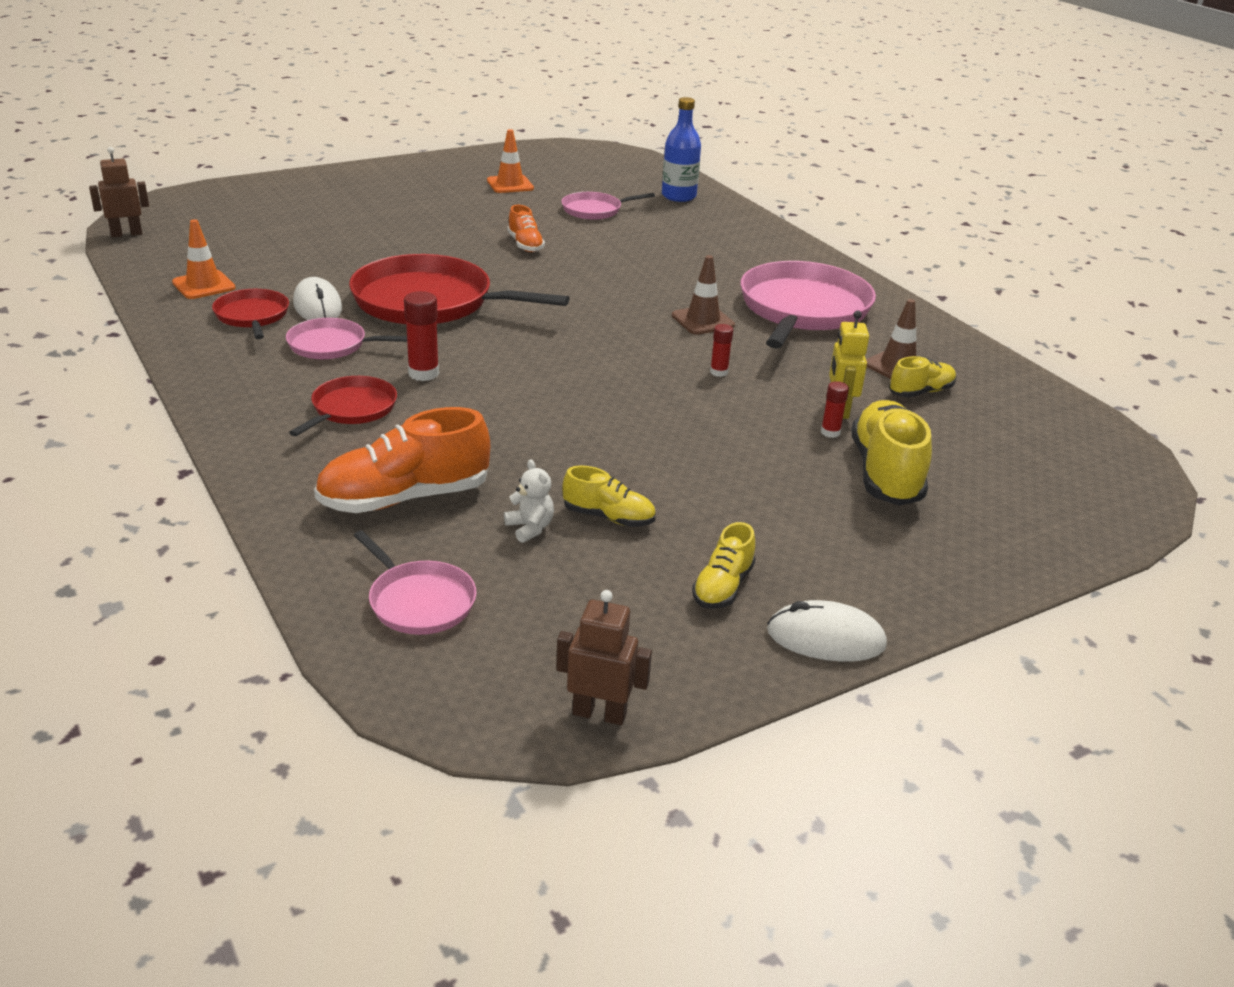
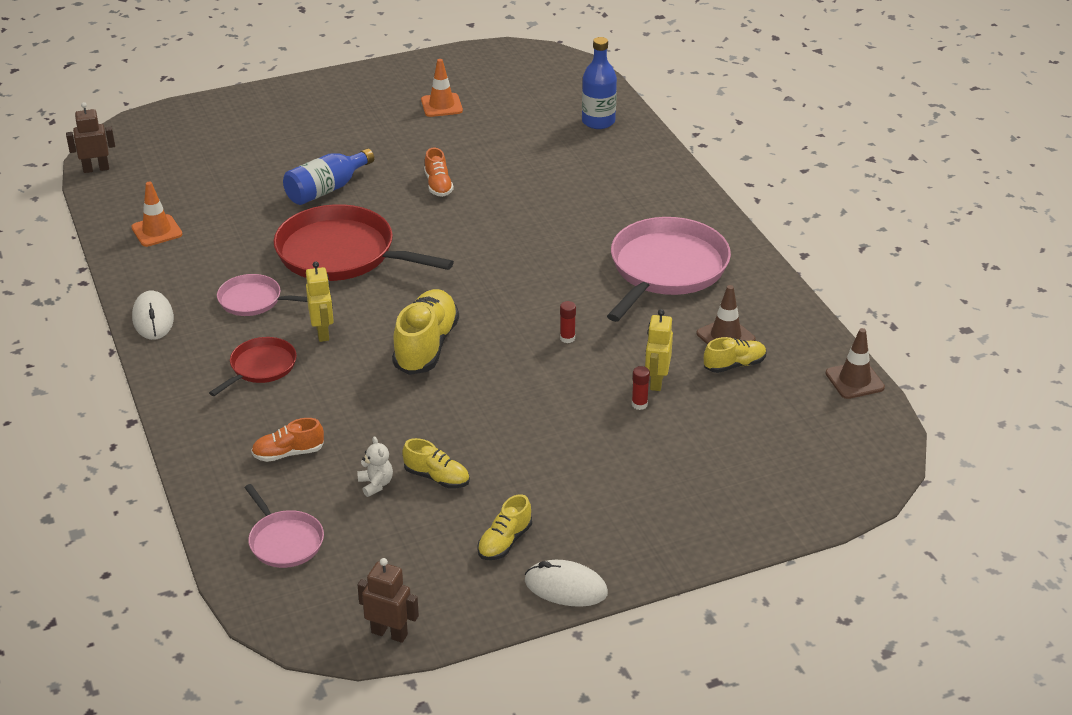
camera: 10 degrees right, 5 degrees up
red pan [212,289,289,339] -> none
white mouse [293,277,342,320] -> white mouse moved to [132,291,174,340]
orange shoe [314,407,490,513] -> orange shoe [251,418,324,462], size x0.55
red glue stick [404,291,439,381] -> yellow robot [306,262,334,342]
pink pan [562,192,655,220] -> none
brown traffic cone [672,255,735,335] -> brown traffic cone moved to [825,328,885,399]
yellow shoe [851,400,932,506] -> yellow shoe moved to [392,289,459,375]
none -> blue bottle [283,148,374,205]

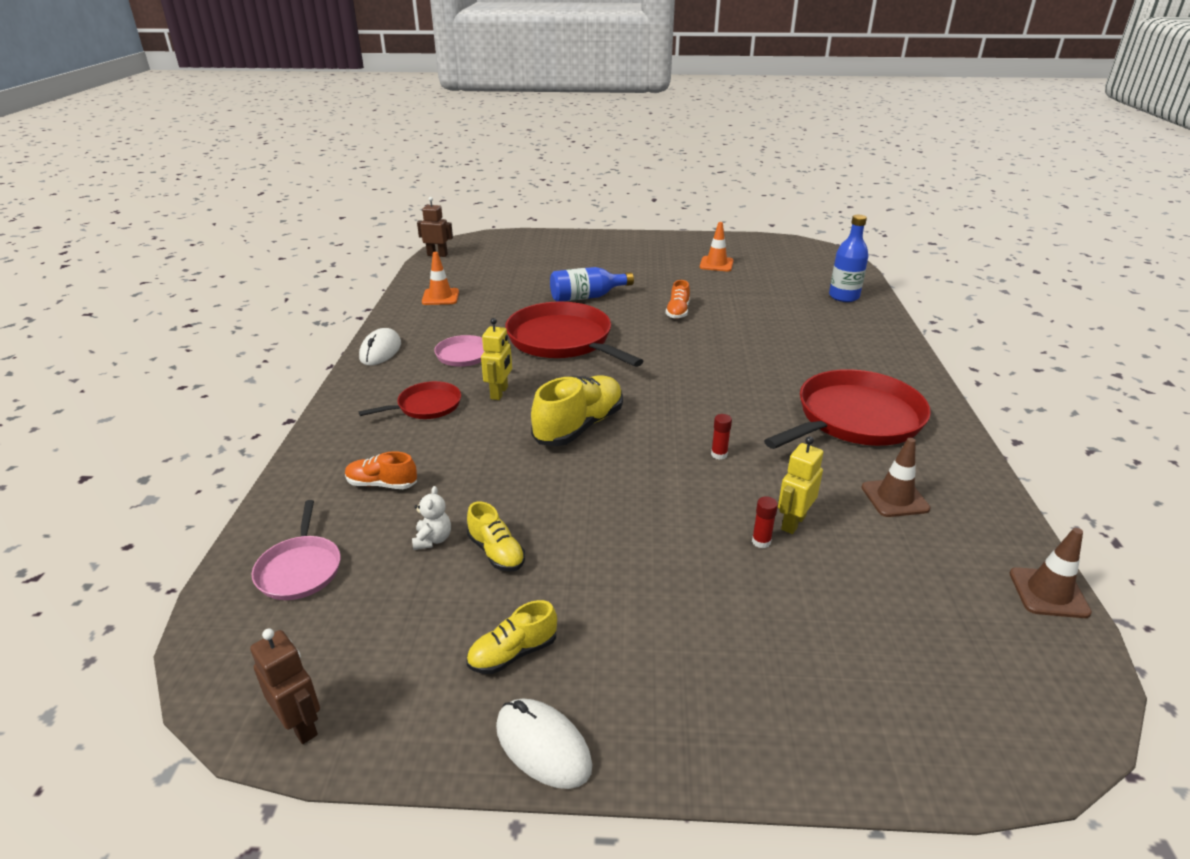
camera: 25 degrees right, 5 degrees down
pink pan [607,217,731,322] -> red pan [764,369,931,449]
yellow shoe [704,337,766,373] -> none

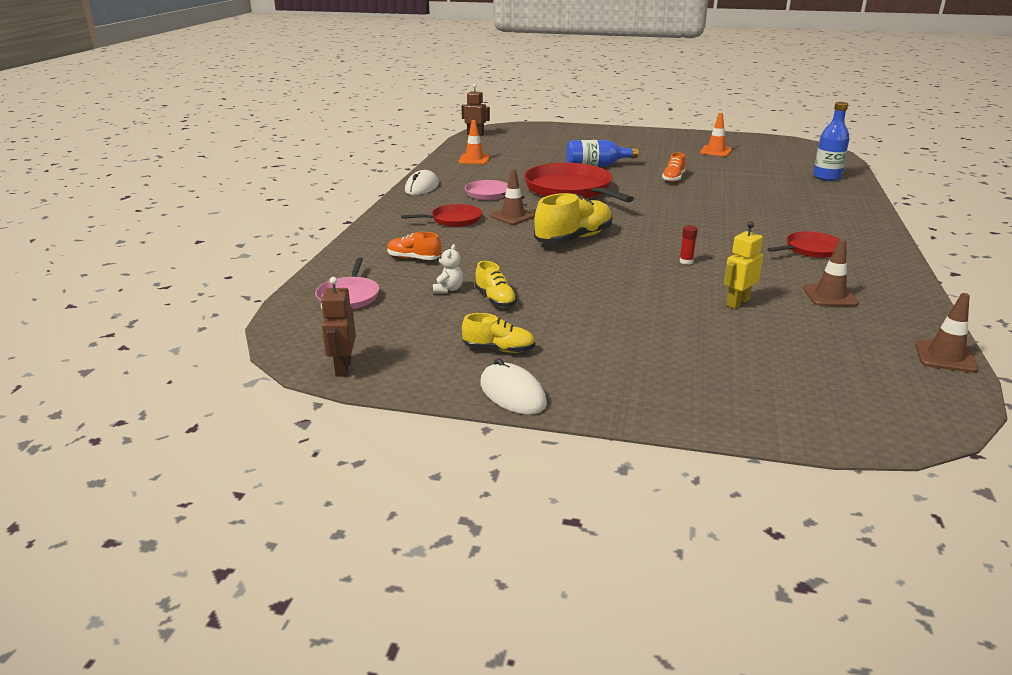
camera: 10 degrees right, 5 degrees down
brown robot [250,629,320,744] -> brown robot turned 150 degrees counterclockwise [321,277,356,377]
yellow shoe [467,600,557,674] -> yellow shoe turned 150 degrees counterclockwise [462,313,535,353]
yellow robot [481,318,512,400] -> brown traffic cone [491,169,535,225]
red glue stick [752,496,778,548] -> none
red pan [764,369,931,449] -> red pan [767,231,839,258], size x0.52

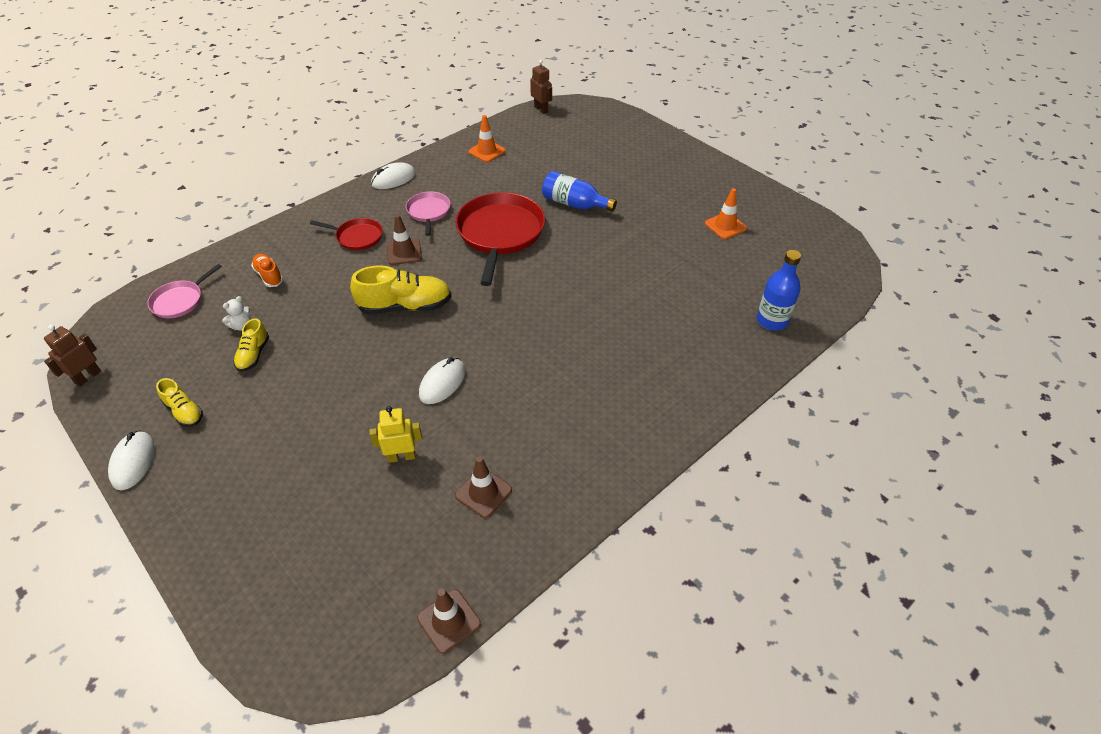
camera: 35 degrees right, 20 degrees up
orange shoe [662,153,685,182] -> none
red glue stick [680,225,698,265] -> white mouse [419,357,466,404]
red pan [767,231,839,258] -> none

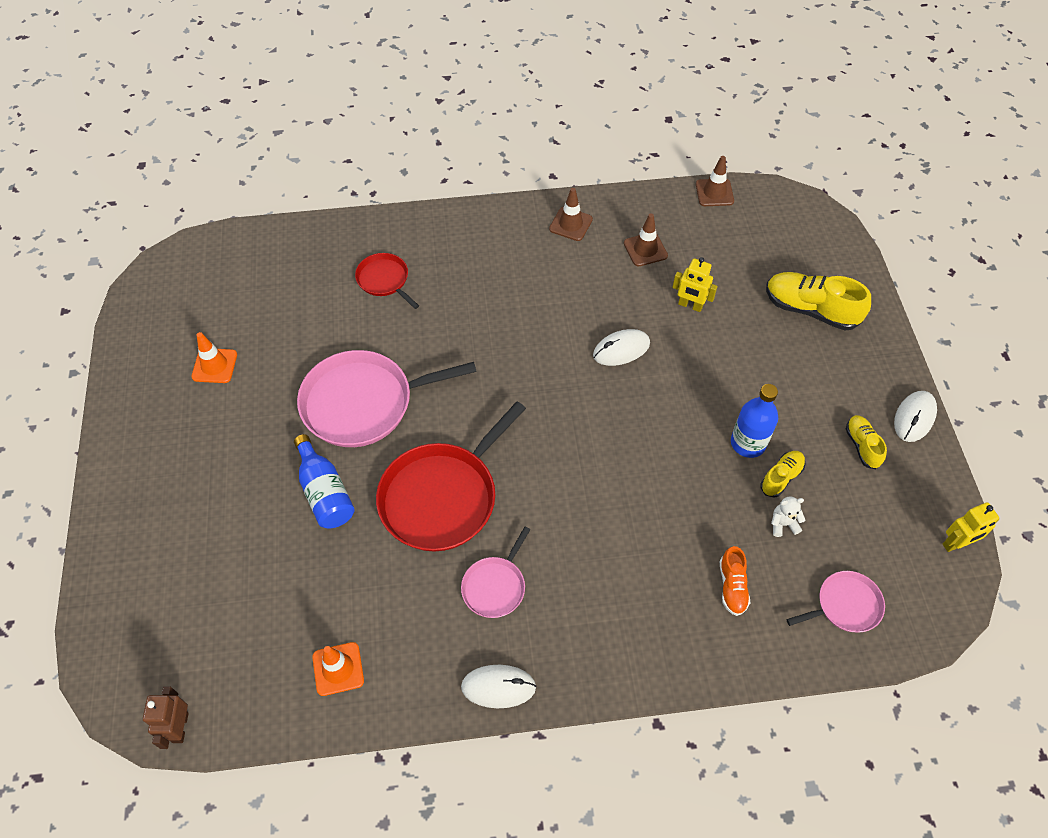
camera: 145 degrees left, 10 degrees up
brown robot [44,325,101,387] -> yellow robot [943,502,999,552]
red pan [310,218,383,250] -> red pan moved to [355,253,419,309]
yellow shoe [350,265,452,314] -> yellow shoe moved to [766,272,871,331]
brown traffic cone [387,214,422,265] -> brown traffic cone moved to [549,188,593,241]
blue bottle [757,250,801,331] -> blue bottle moved to [731,384,778,458]
none -> pink pan [297,350,477,447]

